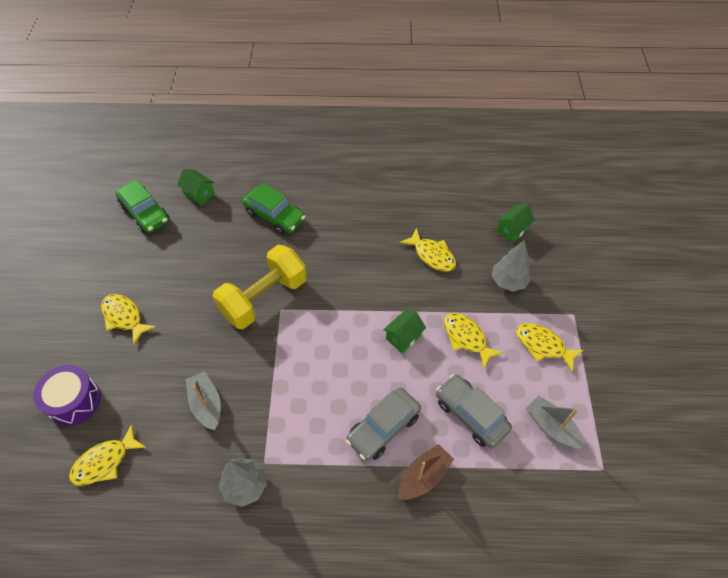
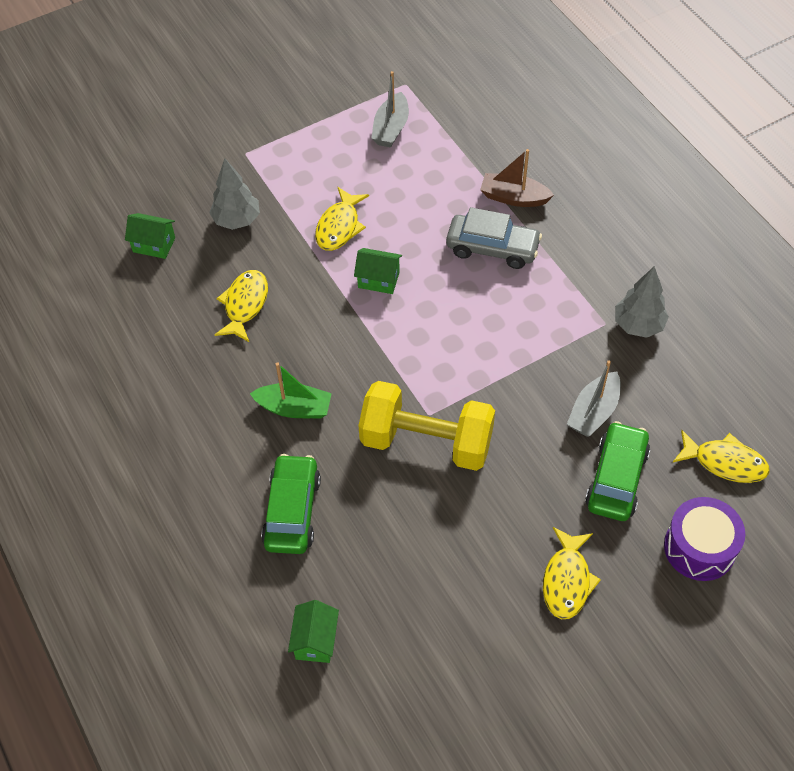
camera: 120 degrees left, 0 degrees up
green car [116,179,169,233] -> green car moved to [585,421,650,521]
grey car [436,374,512,448] -> none
yellow fish [516,323,584,372] -> none
none -> green boat [250,362,332,418]

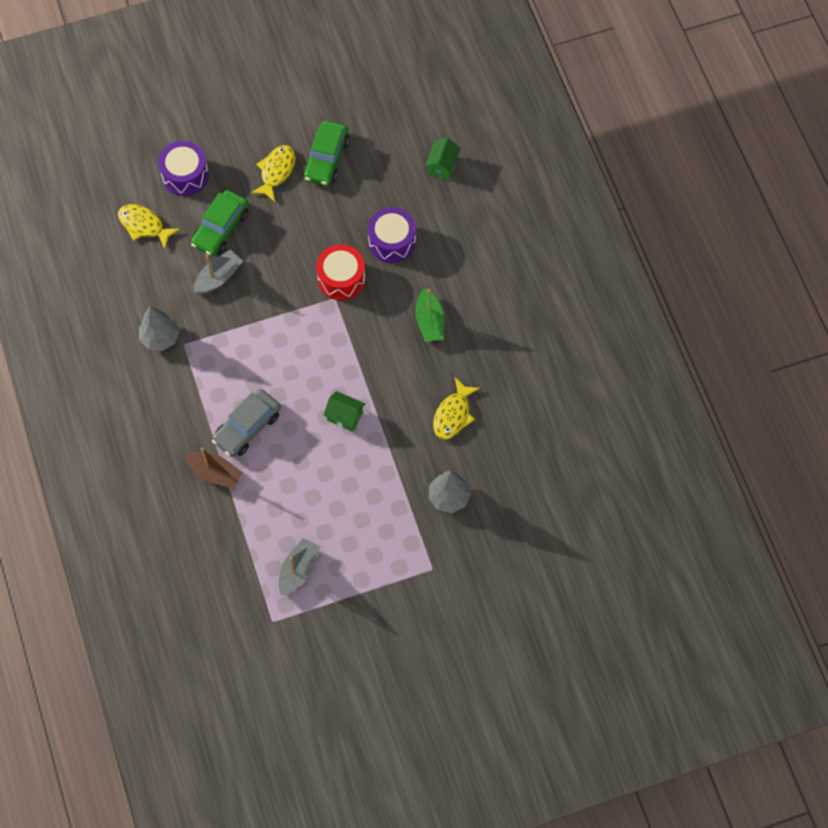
camera: 170 degrees left, 10 degrees up
green house [125,213,175,259] -> none
green boat [250,362,332,418] -> green boat turned 120 degrees counterclockwise [415,288,444,342]
green car [261,454,321,554] -> green car moved to [303,121,349,186]
yellow fish [315,187,369,251] -> none
yellow dumbbell [358,381,495,471] -> red drum [316,244,366,300]
grey car [446,207,542,269] -> grey car turned 75 degrees counterclockwise [212,389,281,457]
none -> purple drum [368,207,416,263]

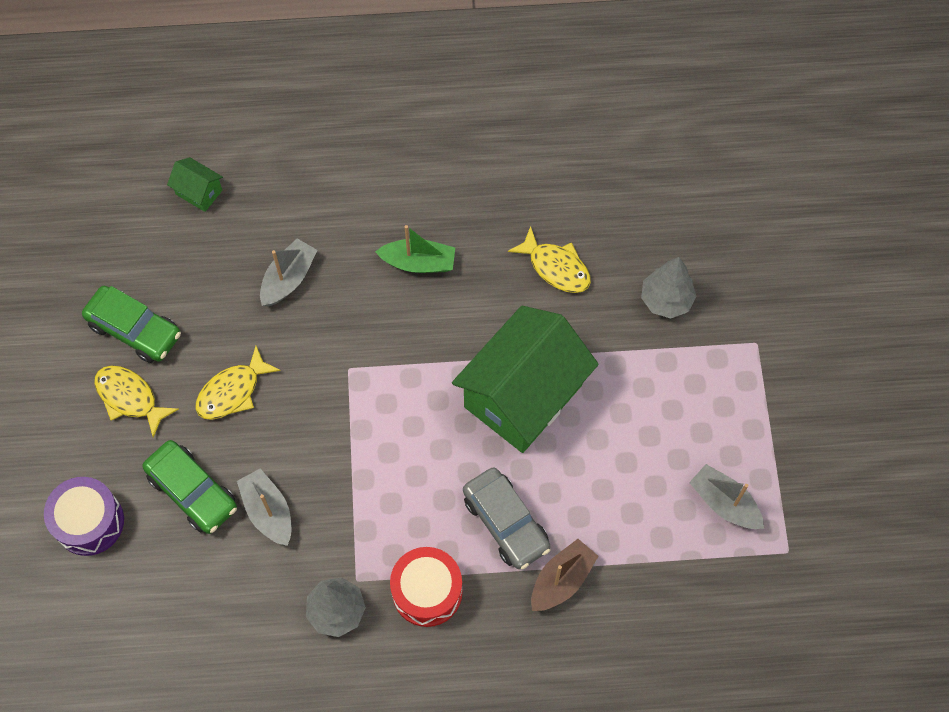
camera: 75 degrees left, 0 degrees up
yellow fish [118,204,180,249] -> yellow fish moved to [196,346,281,420]
red drum [316,244,366,300] -> red drum moved to [390,547,463,627]
green house [323,391,365,432] -> green house [452,306,599,453], size x2.45
purple drum [368,207,416,263] -> grey boat [260,239,317,306]

